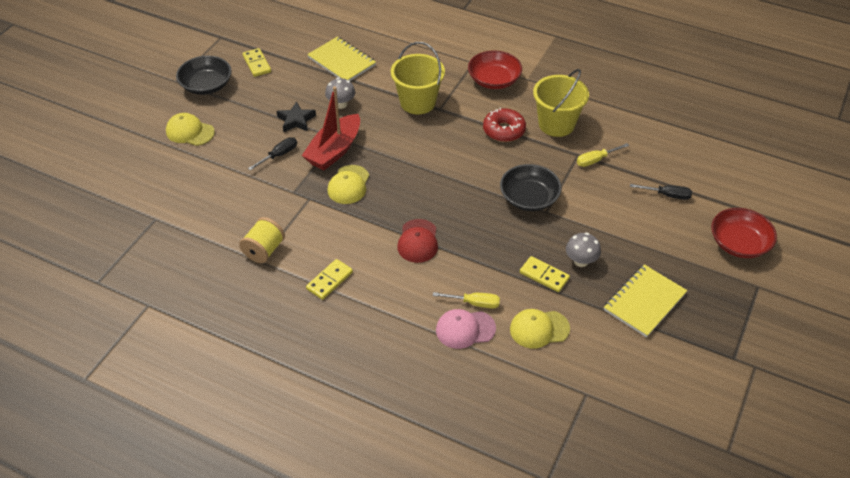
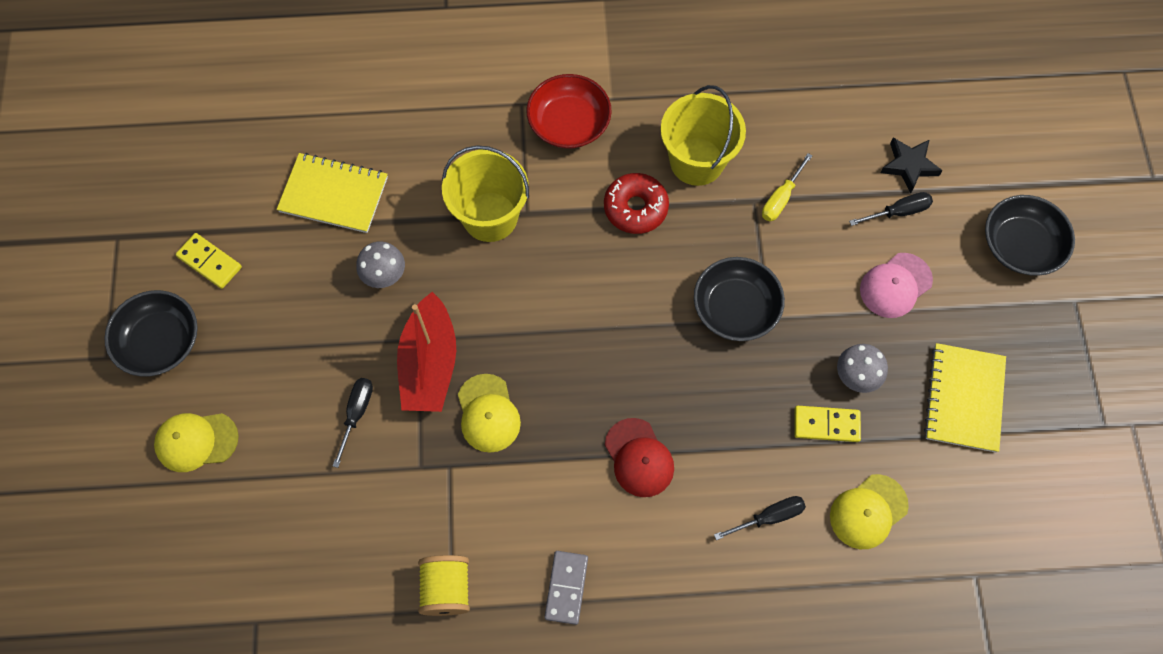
camera: 30 degrees left, 20 degrees up
black star [276,101,316,132] -> black star moved to [880,138,943,193]
yellow domino [306,259,353,300] -> grey domino [544,551,588,625]
yellow screwdriver [433,292,500,309] -> black screwdriver [714,496,806,540]
pink cap [436,309,496,349] -> pink cap moved to [860,253,933,318]
red bowl [711,208,777,258] -> black bowl [985,195,1075,276]

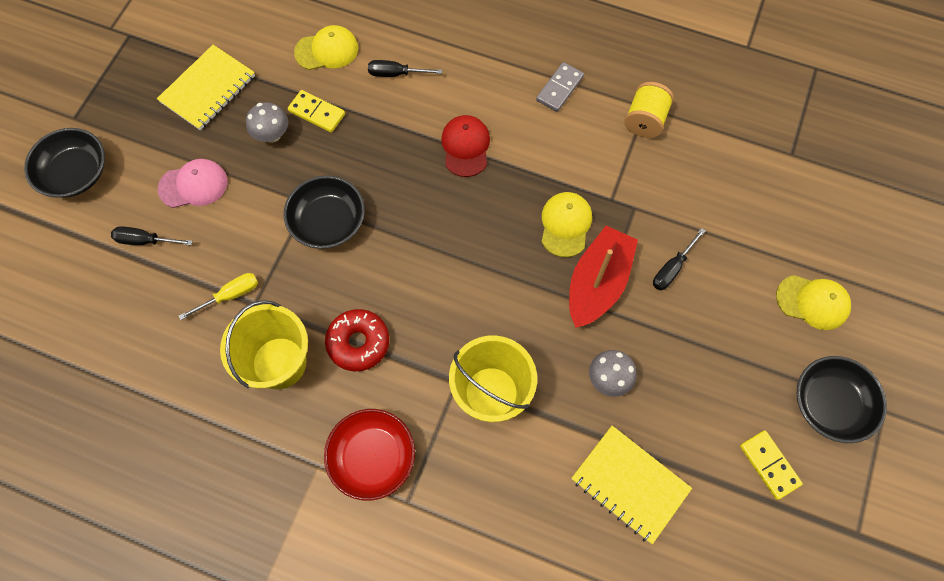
camera: 155 degrees left, 0 degrees up
black star [880,138,943,193] -> none

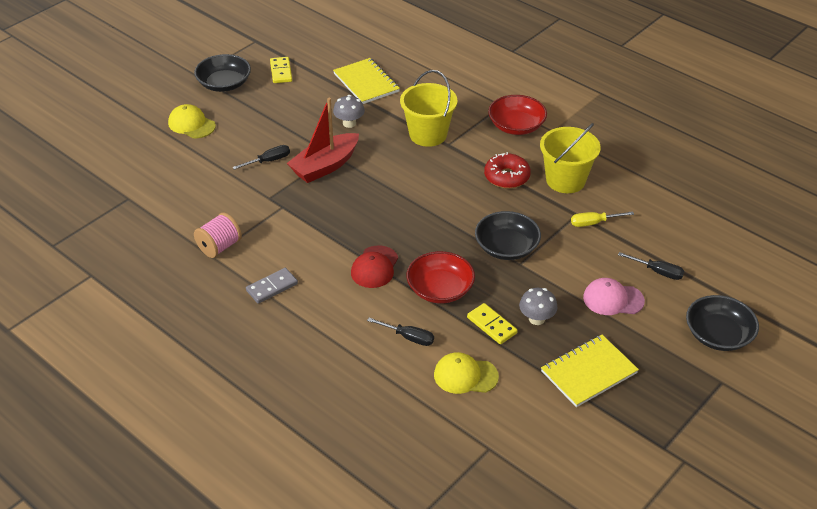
camera: 160 degrees left, 25 degrees down
yellow cap [542,192,592,257] -> none
yellow spool [624,82,674,138] -> pink spool [194,212,242,258]
none -> red bowl [407,251,475,303]

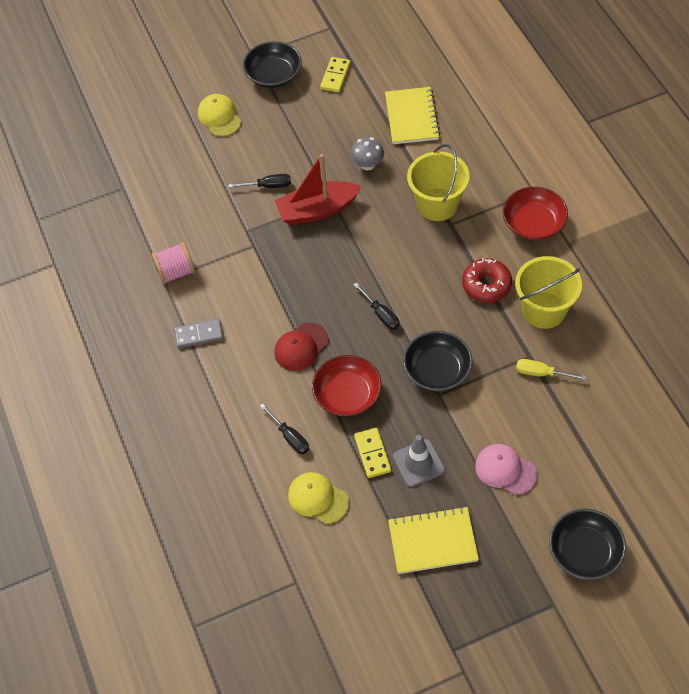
camera: 30 degrees right, 15 degrees up
grey mushroom [519,288,558,325] -> grey traffic cone [393,435,445,487]
black screwdriver [618,252,684,280] -> black screwdriver moved to [354,282,400,330]

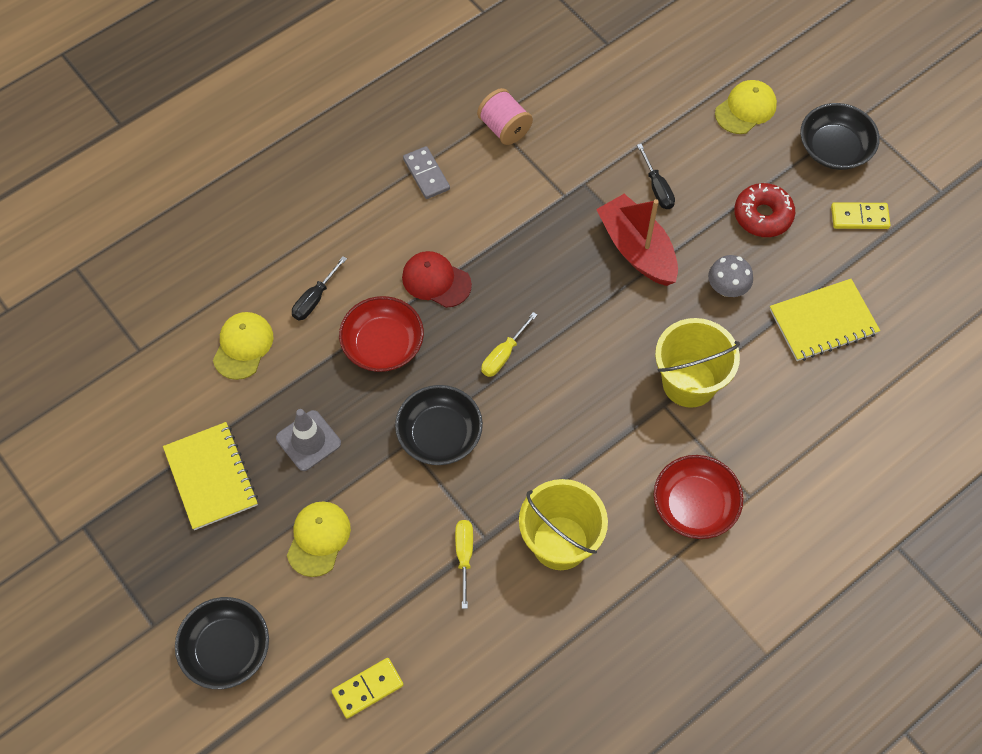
camera: 70 degrees right, 5 degrees up
black screwdriver [354,282,400,330] -> yellow screwdriver [481,312,537,377]
yellow domino [354,428,391,478] -> yellow domino moved to [332,658,404,719]
red donut [462,258,512,303] -> red donut moved to [734,183,795,237]
pink cap [475,444,537,495] -> yellow cap [287,501,351,577]

